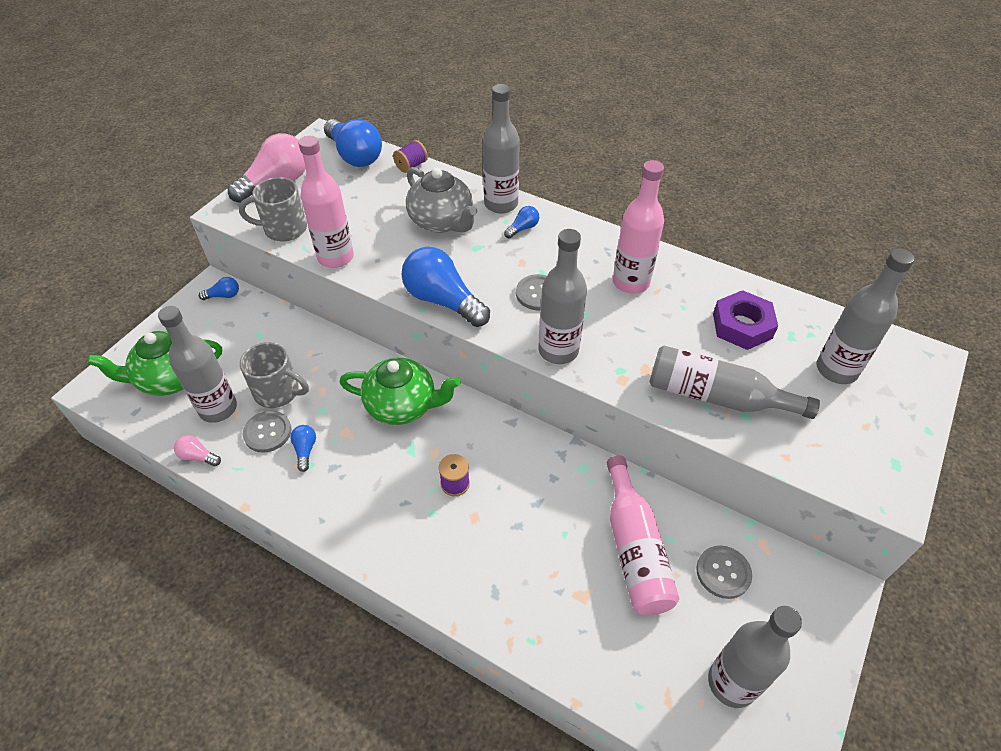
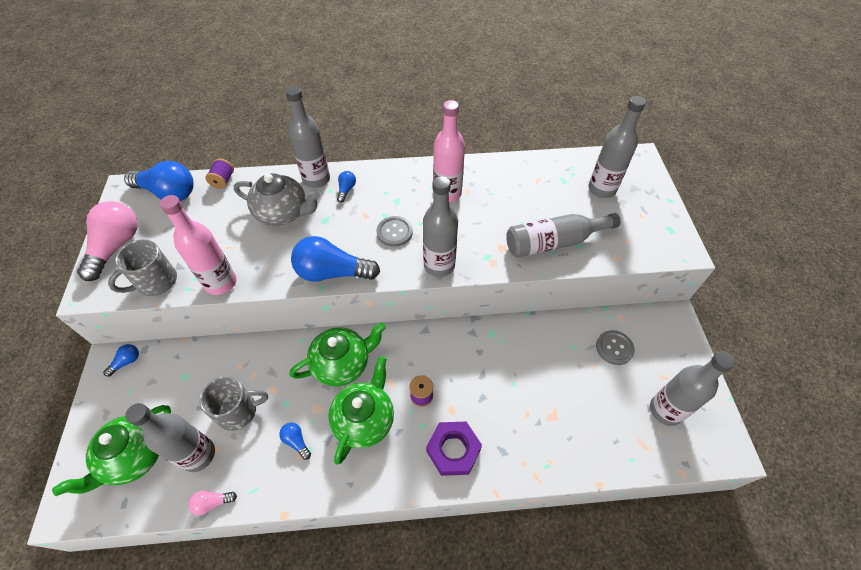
camera: 35 degrees left, 5 degrees up
grey button [242,411,291,453] -> none
pink bottle [607,455,679,615] -> none
purple nut [713,290,778,350] -> purple nut moved to [426,422,482,476]
none -> green teapot [328,356,394,464]

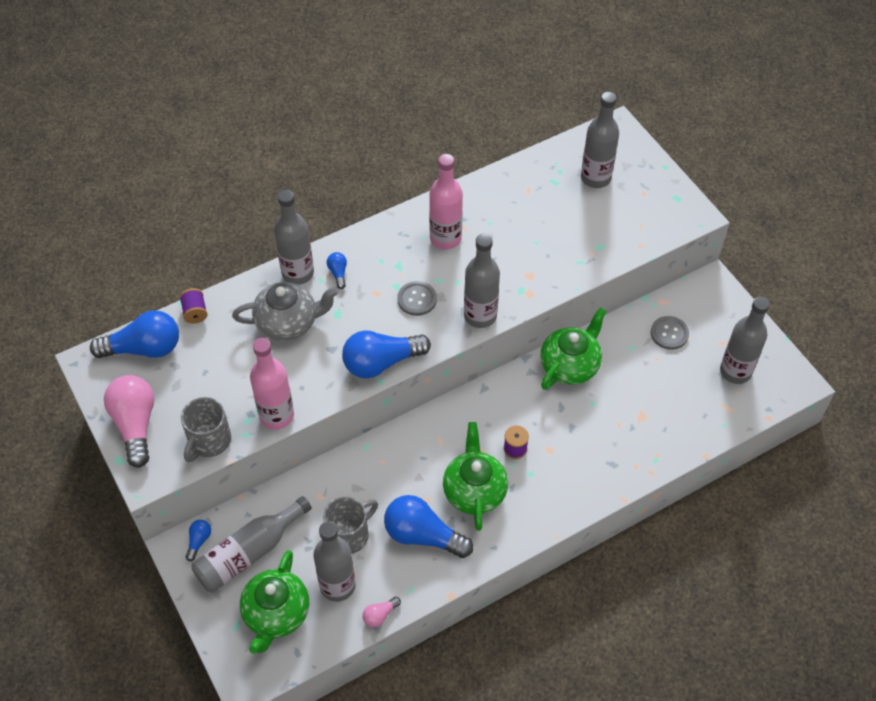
camera: 25 degrees left, 0 degrees up
blue light bulb [279,423,311,460] -> blue light bulb [384,495,473,558], size x2.22
green teapot [289,322,386,387] -> green teapot moved to [541,307,606,390]
purple nut [426,422,482,476] -> none
grey bottle [506,213,621,258] -> grey bottle moved to [191,496,312,592]

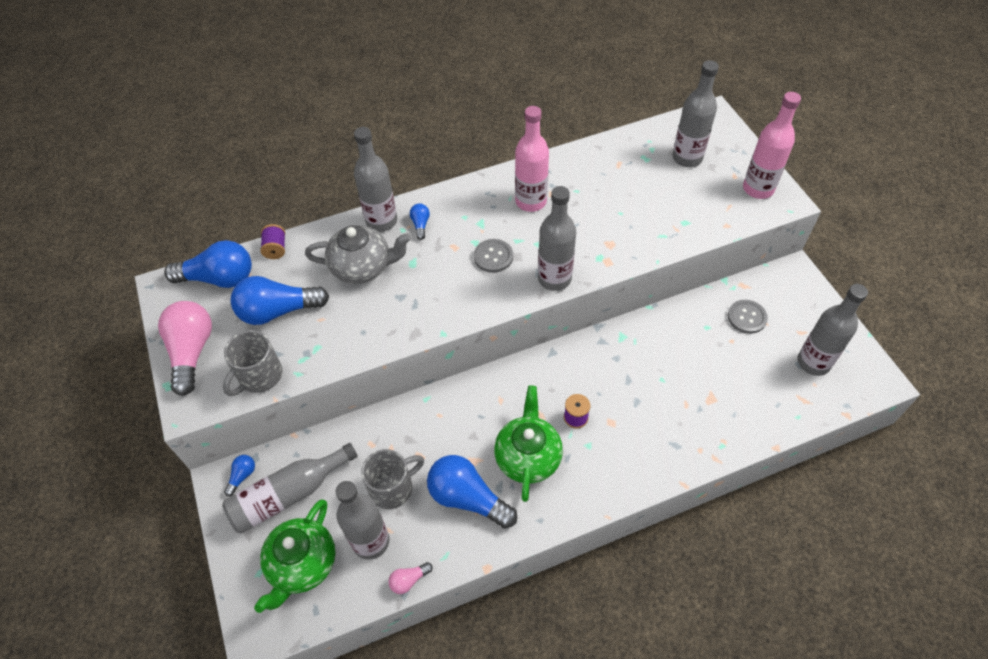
camera: 10 degrees right, 0 degrees up
pink bottle [250,338,294,430] -> pink bottle moved to [743,92,801,199]
blue light bulb [342,330,431,379] -> blue light bulb moved to [231,276,329,325]
green teapot [541,307,606,390] -> none

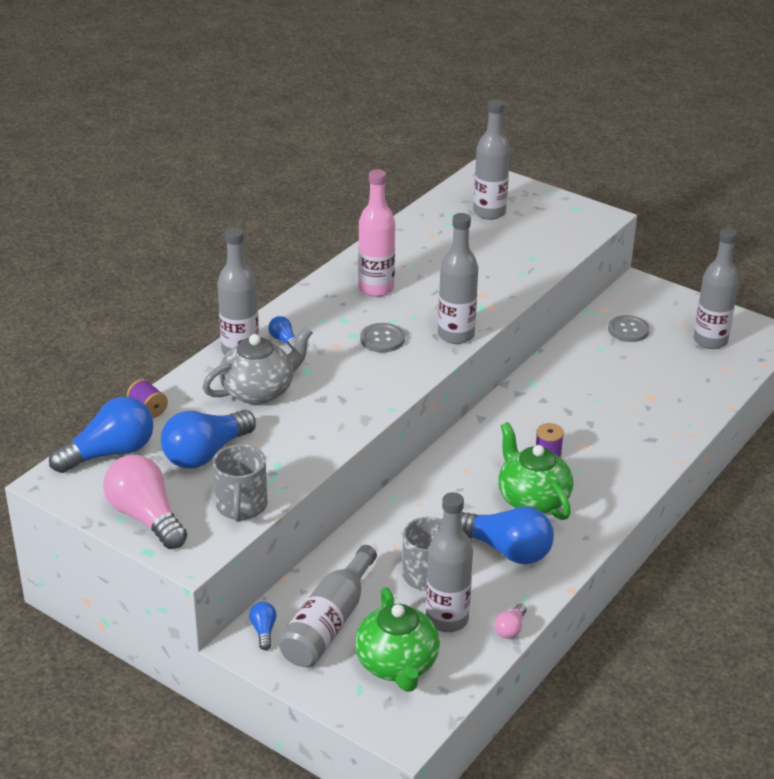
camera: 35 degrees left, 20 degrees down
blue light bulb [427,455,517,529] -> blue light bulb turned 150 degrees counterclockwise [461,506,554,564]
pink bottle [743,92,801,199] -> none

